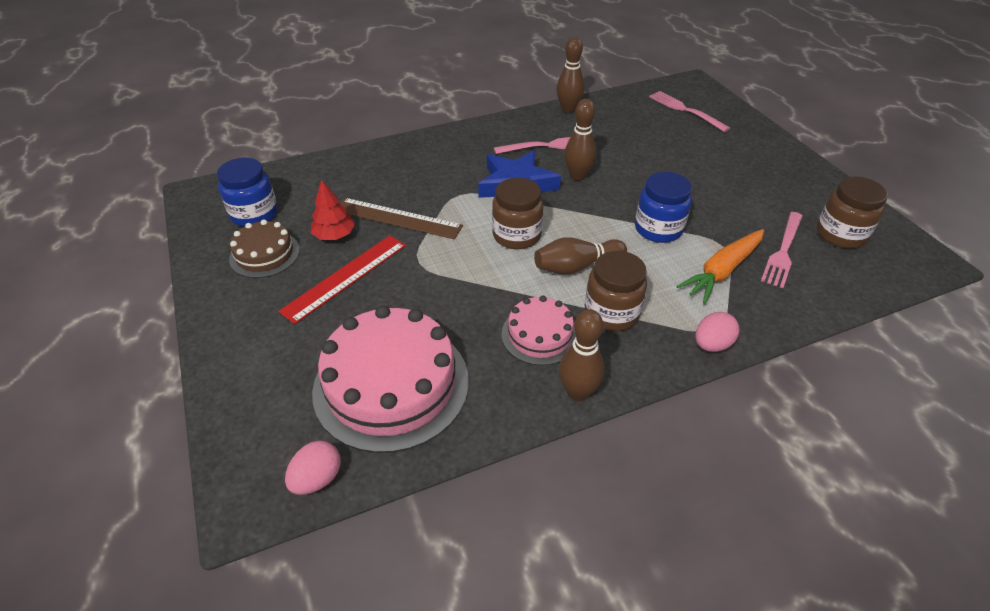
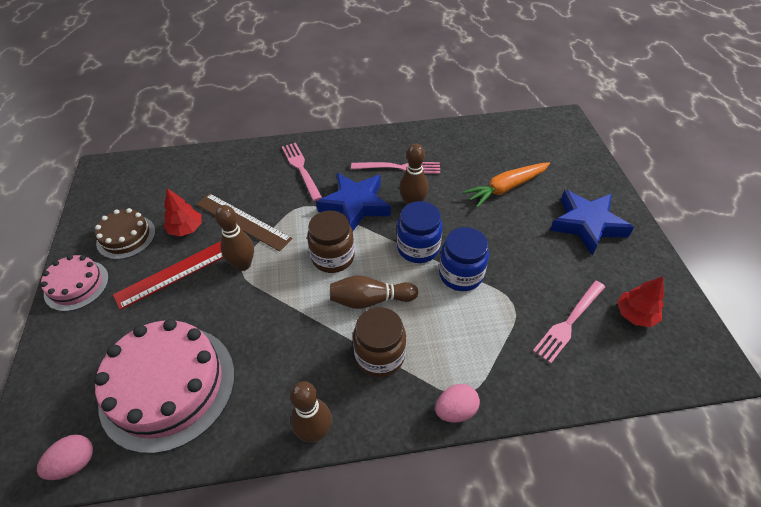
camera: 15 degrees right, 5 degrees up
blue jar [217,158,278,227] -> blue jar moved to [397,201,443,263]
pink cake [501,295,576,366] -> pink cake moved to [41,255,109,311]
brown bowling pin [556,37,585,113] -> brown bowling pin moved to [215,205,254,271]
pink fork [649,91,730,132] -> pink fork moved to [282,143,322,201]
orange carrot [676,229,764,304] -> orange carrot moved to [463,162,550,208]
brown jar [817,177,888,248] -> red tree [617,276,664,327]
none -> blue star [550,190,634,255]

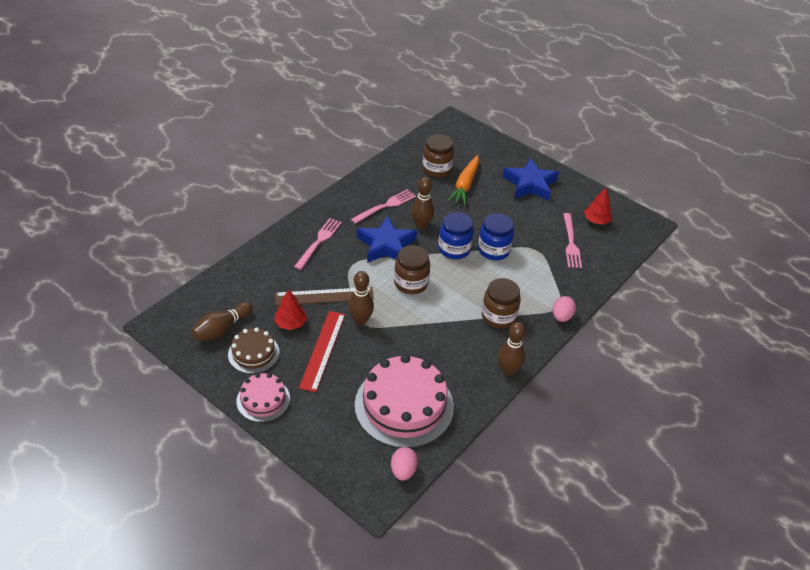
camera: 45 degrees left, 5 degrees down
pink fork [282,143,322,201] -> pink fork turned 90 degrees clockwise [294,218,342,270]
brown bowling pin [330,275,418,309] -> brown bowling pin moved to [191,302,253,341]
none -> brown jar [422,134,454,177]

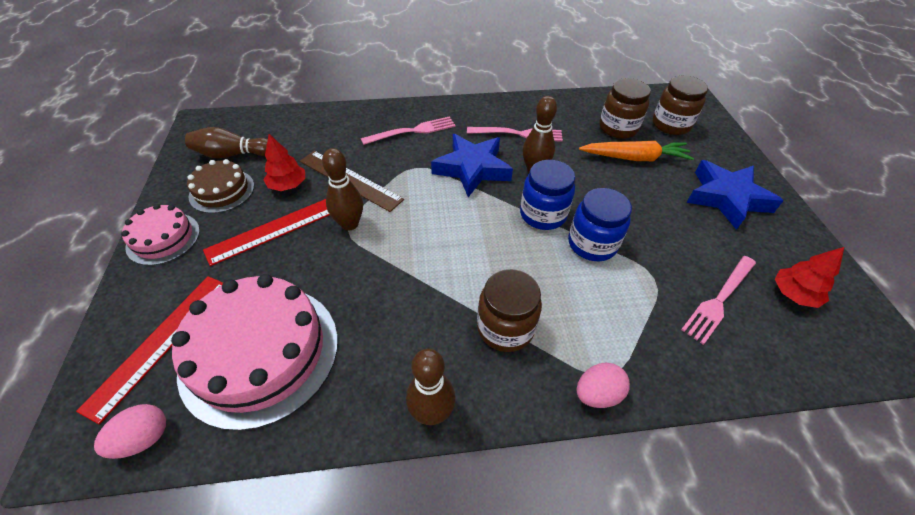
camera: 45 degrees right, 5 degrees up
brown jar [394,245,430,294] -> brown jar moved to [653,75,708,135]
orange carrot [447,155,479,206] -> orange carrot turned 150 degrees counterclockwise [579,141,694,161]
none -> red ruler [76,276,223,424]

